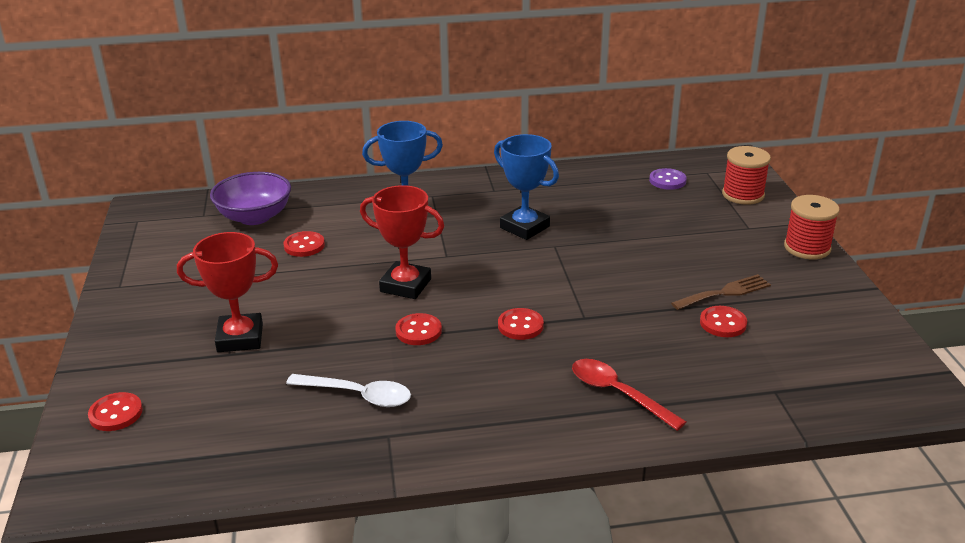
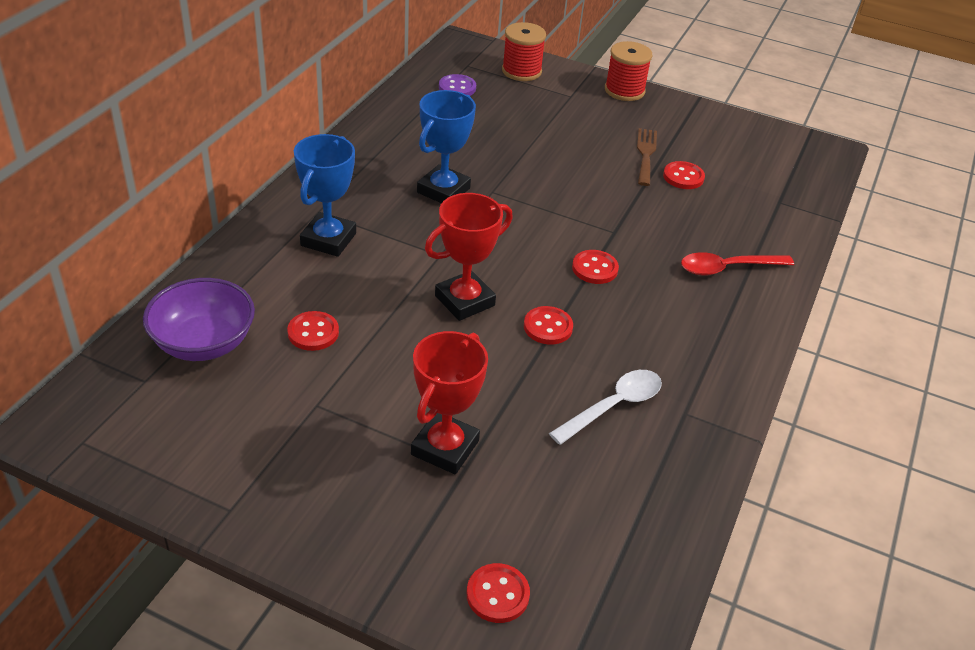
camera: 60 degrees left, 10 degrees up
blue trophy [494,134,559,240] -> blue trophy turned 45 degrees counterclockwise [417,90,476,203]

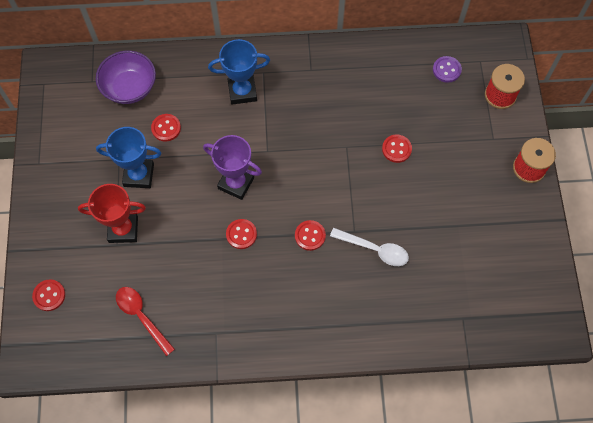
camera: 65 degrees right, 25 degrees up
blue trophy [417,90,476,203] -> blue trophy moved to [96,127,161,188]
red trophy [425,193,513,321] -> purple trophy [203,135,262,200]
white spoon [549,370,662,445] -> white spoon moved to [330,228,409,266]
brown fork [637,128,657,186] -> none
red button [663,161,705,189] -> red button moved to [382,135,412,163]
red spoon [681,252,794,276] -> red spoon moved to [116,287,175,356]

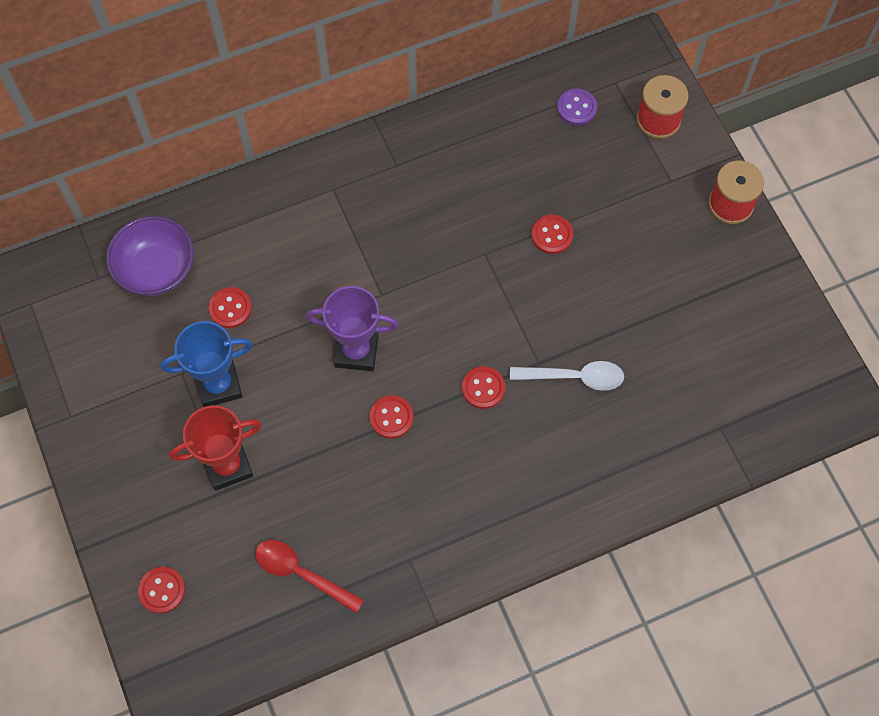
camera: 20 degrees left, 0 degrees up
blue trophy [208,39,270,105] -> none

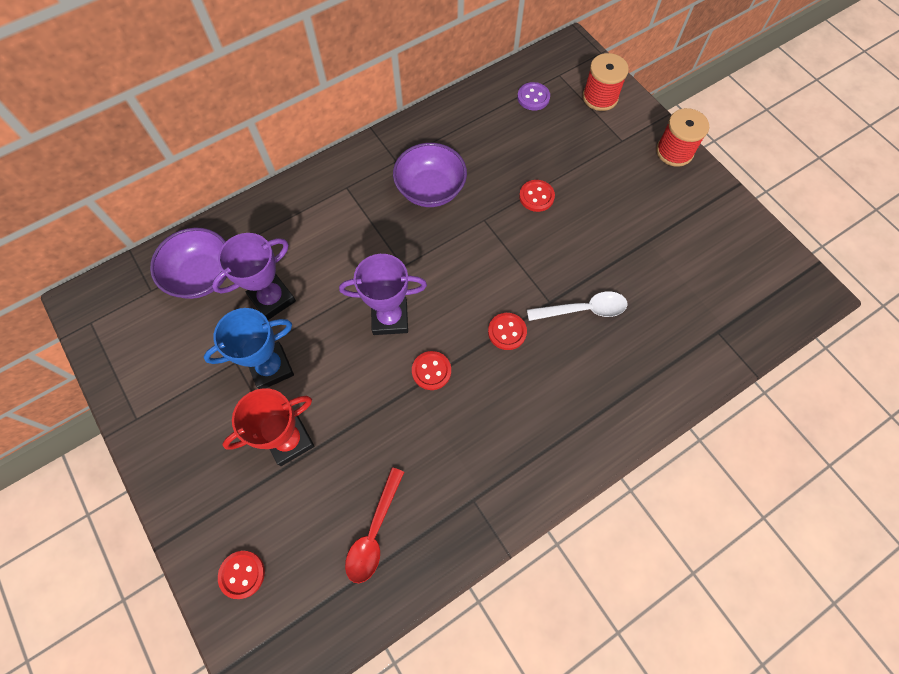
camera: 10 degrees left, 0 degrees up
red button [209,287,252,328] -> purple trophy [212,233,296,320]
red spoon [255,540,364,613] -> red spoon turned 90 degrees counterclockwise [345,467,404,583]
none -> purple bowl [393,143,467,207]

